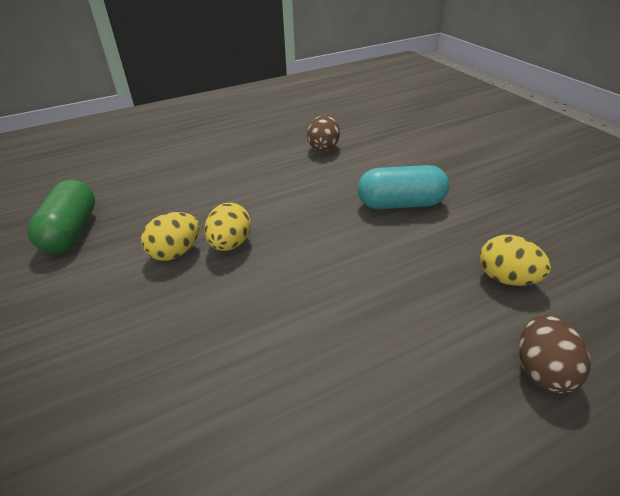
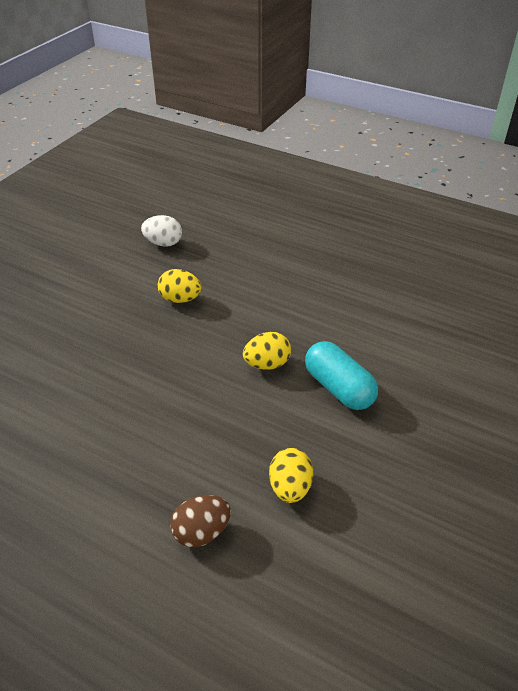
camera: 55 degrees right, 5 degrees up
green capsule [27,180,95,253] -> white egg [141,215,182,247]
yellow egg [204,203,251,251] -> yellow egg moved to [243,332,291,370]
brown egg [307,115,340,152] -> none

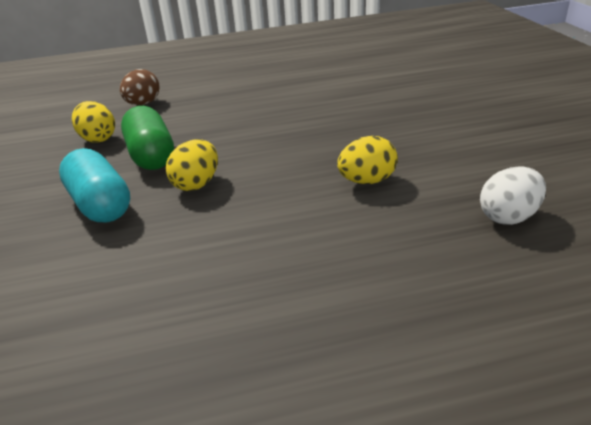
camera: 140 degrees right, 10 degrees down
turquoise capsule [305,341,378,410] -> turquoise capsule turned 45 degrees clockwise [59,148,130,222]
none -> green capsule [121,106,174,170]

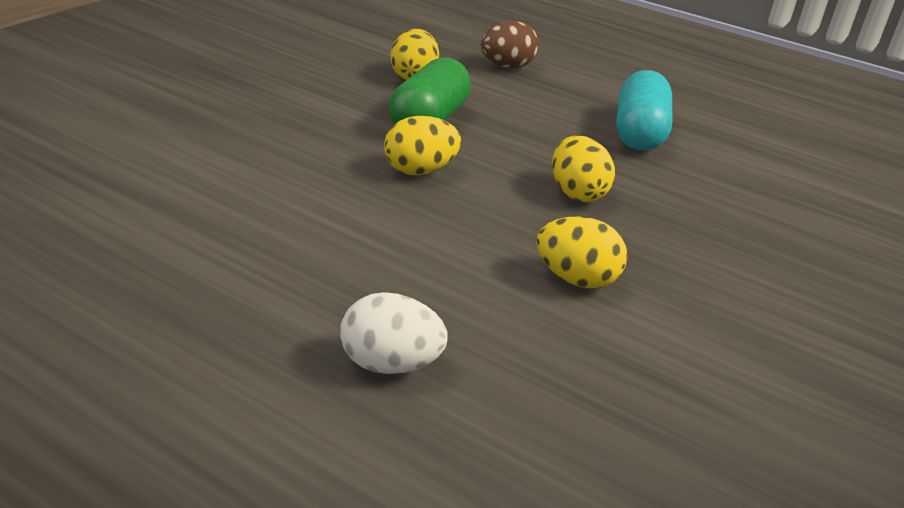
camera: 40 degrees right, 0 degrees up
turquoise capsule [59,148,130,222] -> turquoise capsule moved to [616,70,672,151]
white egg [480,167,546,225] -> white egg moved to [340,292,448,374]
none -> yellow egg [552,135,615,202]

